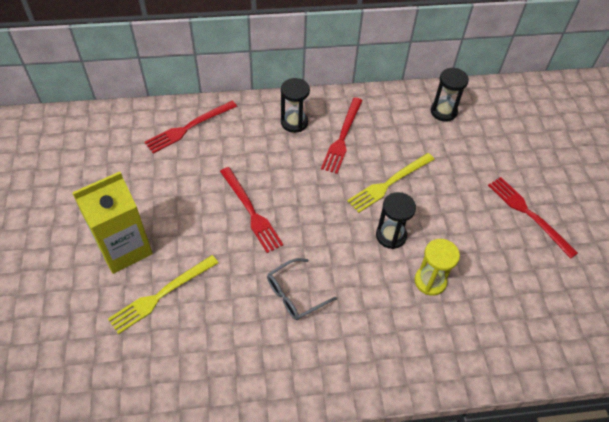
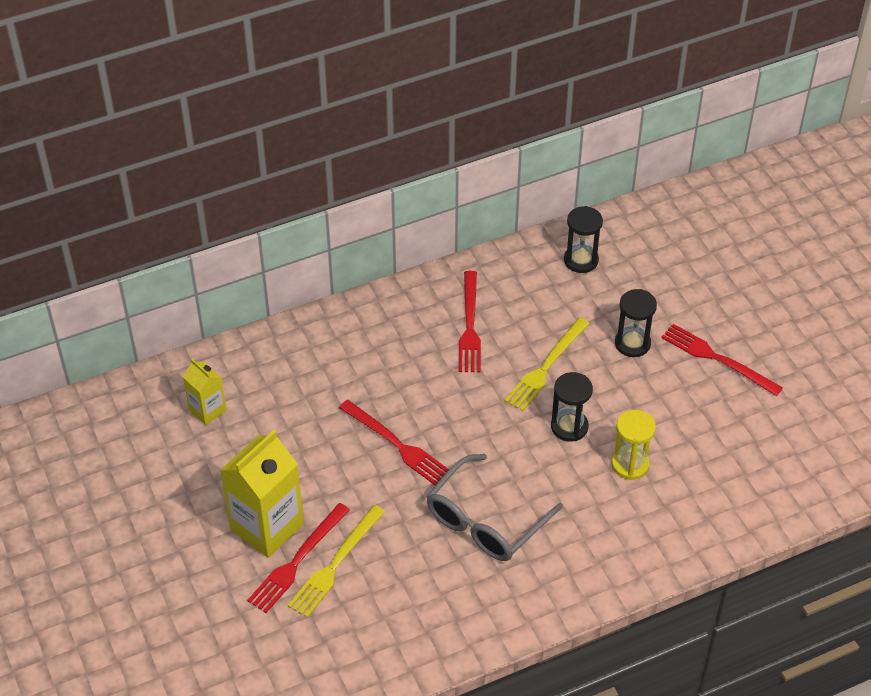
camera: 15 degrees left, 5 degrees down
red fork [145,101,237,154] -> red fork moved to [247,503,350,613]
grey glasses [267,258,337,320] -> grey glasses [426,454,563,561], size x1.60
black hourglass [281,78,310,133] -> black hourglass moved to [615,289,657,357]
none -> yellow carton [183,359,226,425]

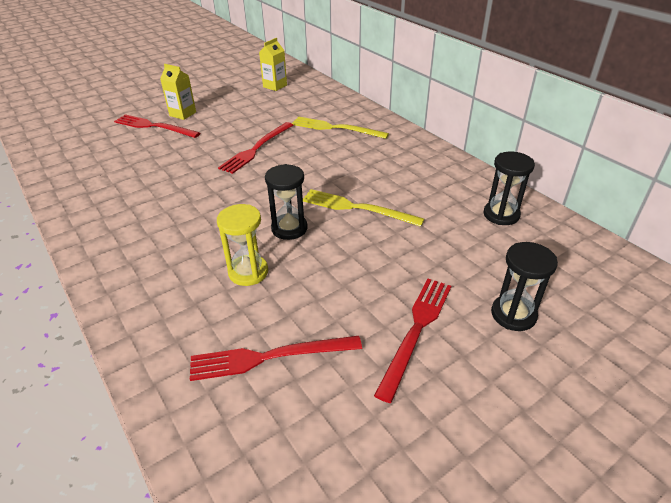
camera: 80 degrees right, 10 degrees down
yellow carton [220,430,304,558] -> yellow carton [160,64,196,120], size x0.54
yellow fork [288,505,385,618] -> yellow fork moved to [292,116,389,139]
grey glasses [426,454,563,561] -> none
red fork [459,271,481,372] -> red fork moved to [190,336,362,381]
black hourglass [615,289,657,357] -> black hourglass moved to [491,242,558,331]

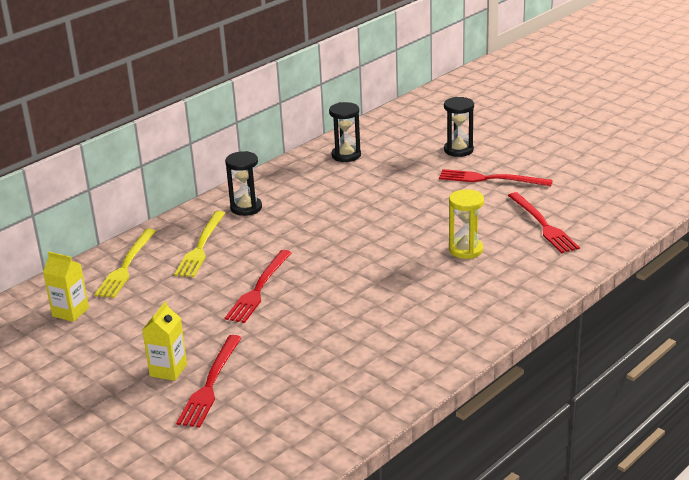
camera: 100 degrees left, 10 degrees down
red fork [218,122,293,174] -> red fork turned 90 degrees clockwise [225,250,292,323]
black hourglass [265,164,308,240] -> black hourglass moved to [225,151,262,216]
yellow fork [303,189,424,227] -> yellow fork moved to [94,229,156,298]

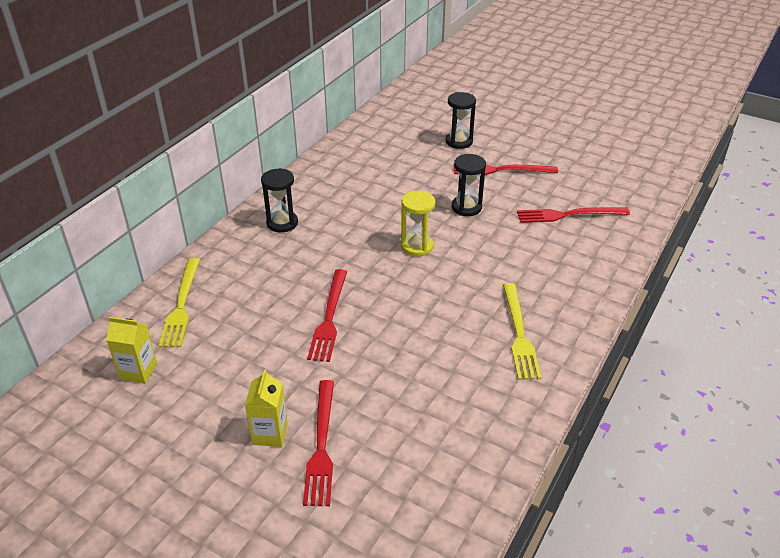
camera: 15 degrees left, 10 degrees up
yellow fork [174,211,225,277] -> yellow fork moved to [503,283,541,380]
black hourglass [329,102,361,162] -> black hourglass moved to [452,154,486,216]
yellow hourglass [449,189,484,259] -> yellow hourglass moved to [401,191,435,257]
red fork [508,192,580,253] -> red fork turned 120 degrees clockwise [517,207,630,223]

